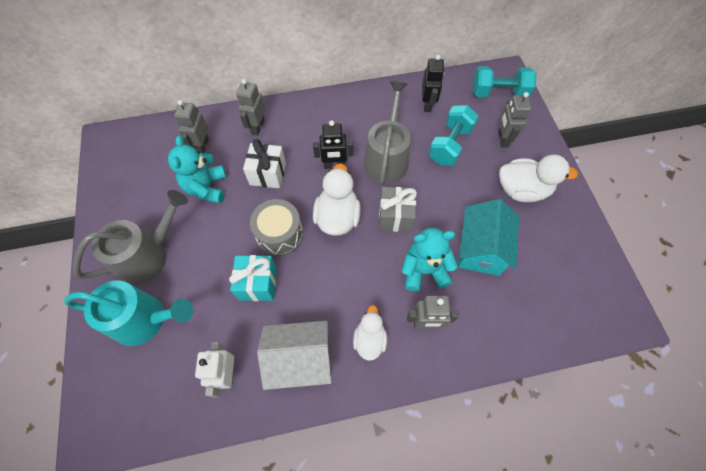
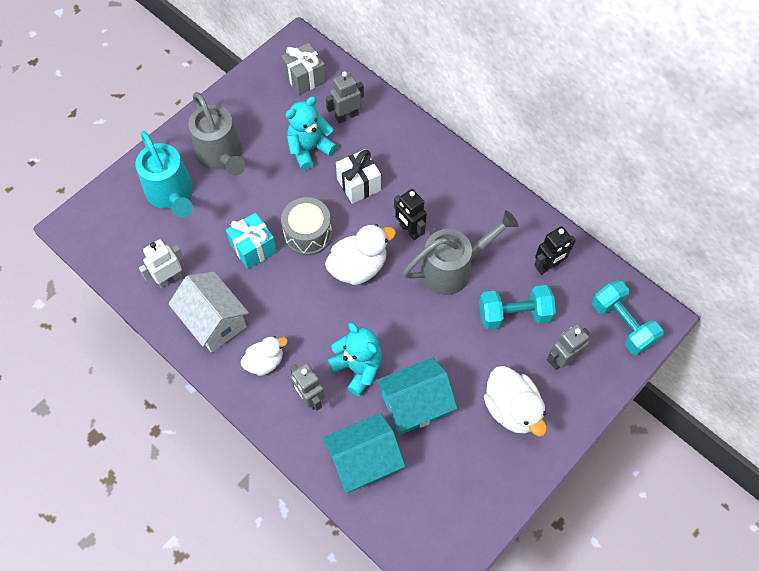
camera: 55 degrees right, 0 degrees up
grey watering can [73,190,188,285] -> grey watering can turned 45 degrees clockwise [188,92,246,176]
grey robot [236,79,266,135] -> none
grey gift [379,187,417,232] -> grey gift moved to [281,43,326,95]
none -> turquoise house [322,413,405,493]

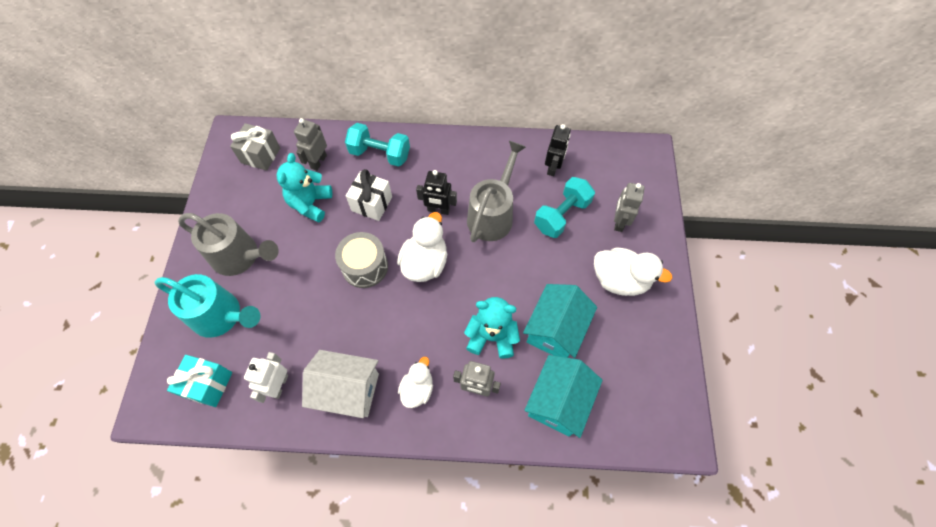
camera: 40 degrees left, 0 degrees up
turquoise gift [226,213,277,269] -> turquoise gift moved to [167,355,232,407]
turquoise dumbbell [592,280,663,355] -> turquoise dumbbell moved to [345,123,410,167]

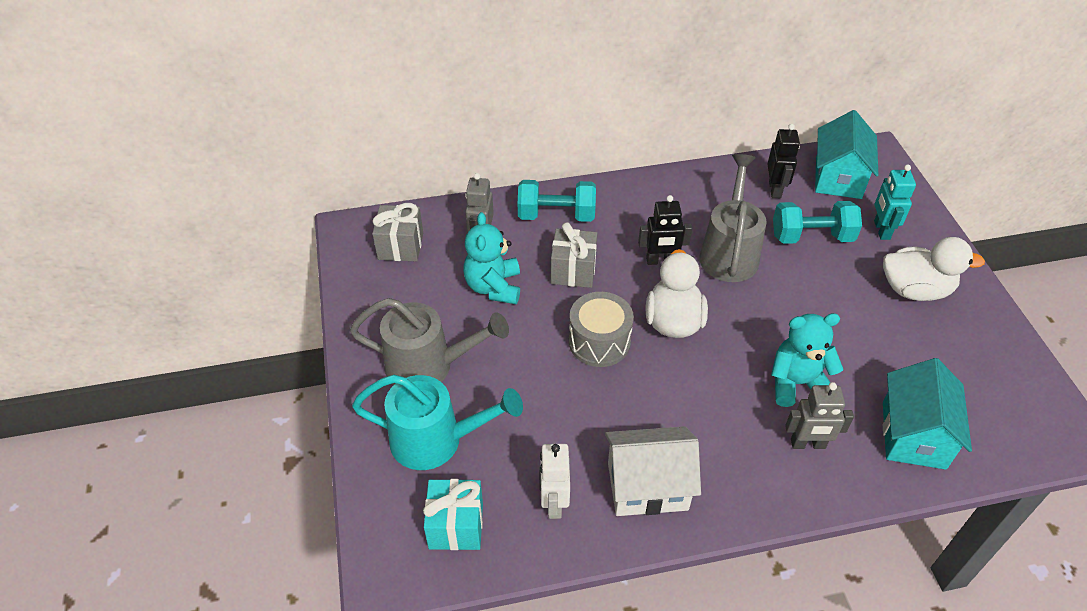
camera: 15 degrees left, 15 degrees down
white gift [346,169,392,221] -> grey gift [551,222,597,288]
white duck [398,357,433,408] -> none
turquoise house [523,284,597,358] -> turquoise house moved to [815,110,878,199]
turquoise dumbbell [534,177,595,238] -> turquoise dumbbell turned 60 degrees clockwise [773,201,862,244]
grey robot [614,183,645,232] -> turquoise robot [874,165,916,240]

